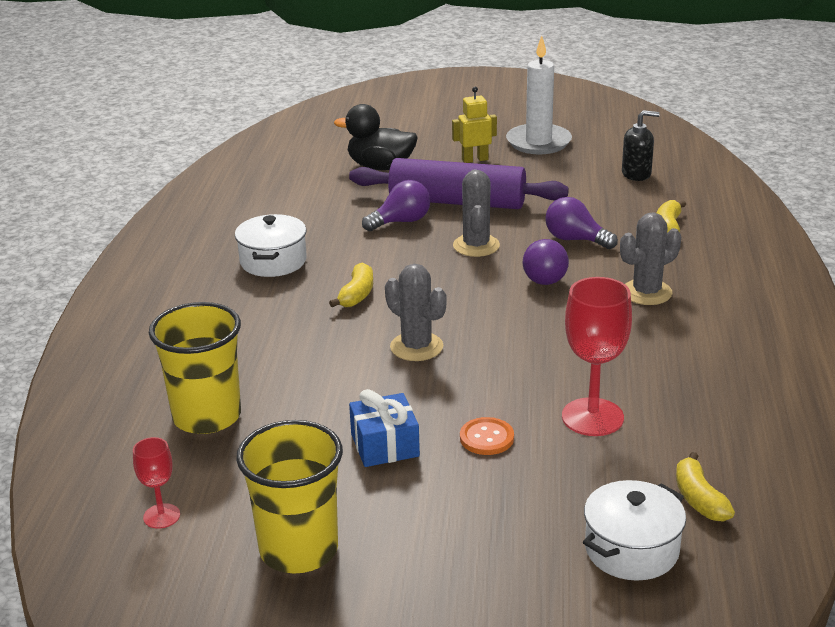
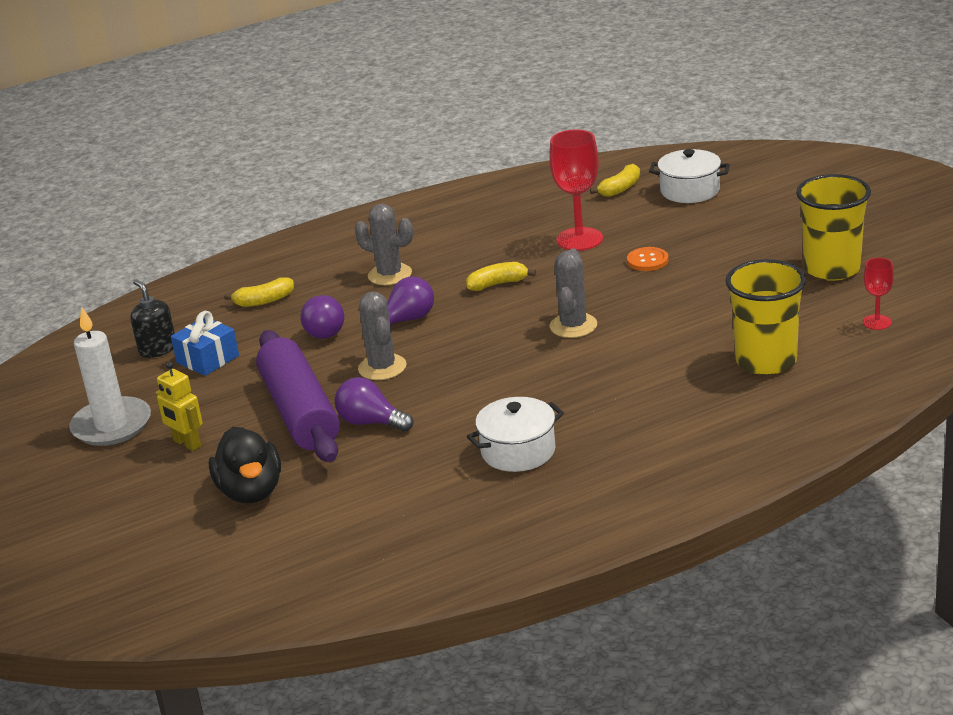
camera: 120 degrees left, 0 degrees up
yellow banana [329,263,373,307] -> yellow banana moved to [466,262,536,291]
blue gift [349,389,420,467] -> blue gift moved to [171,311,239,376]
grey cactus [453,169,500,257] -> grey cactus turned 75 degrees counterclockwise [358,292,407,380]

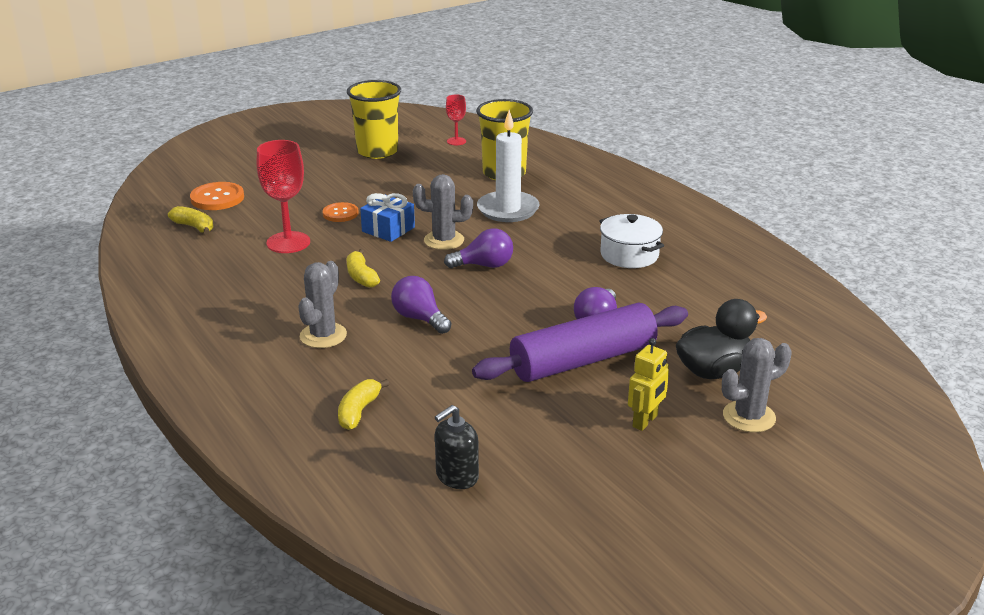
camera: 100 degrees left, 0 degrees up
white candle [69,307,151,446] -> white candle moved to [477,110,540,222]
blue gift [171,311,239,376] -> blue gift moved to [360,193,415,242]
yellow banana [224,277,294,307] -> yellow banana turned 135 degrees counterclockwise [338,379,389,430]
purple light bulb [301,295,344,339] -> purple light bulb moved to [444,228,513,268]
grey cactus [358,292,407,380] -> grey cactus moved to [722,338,792,432]
white pot [649,149,730,203] -> orange button [190,182,244,210]

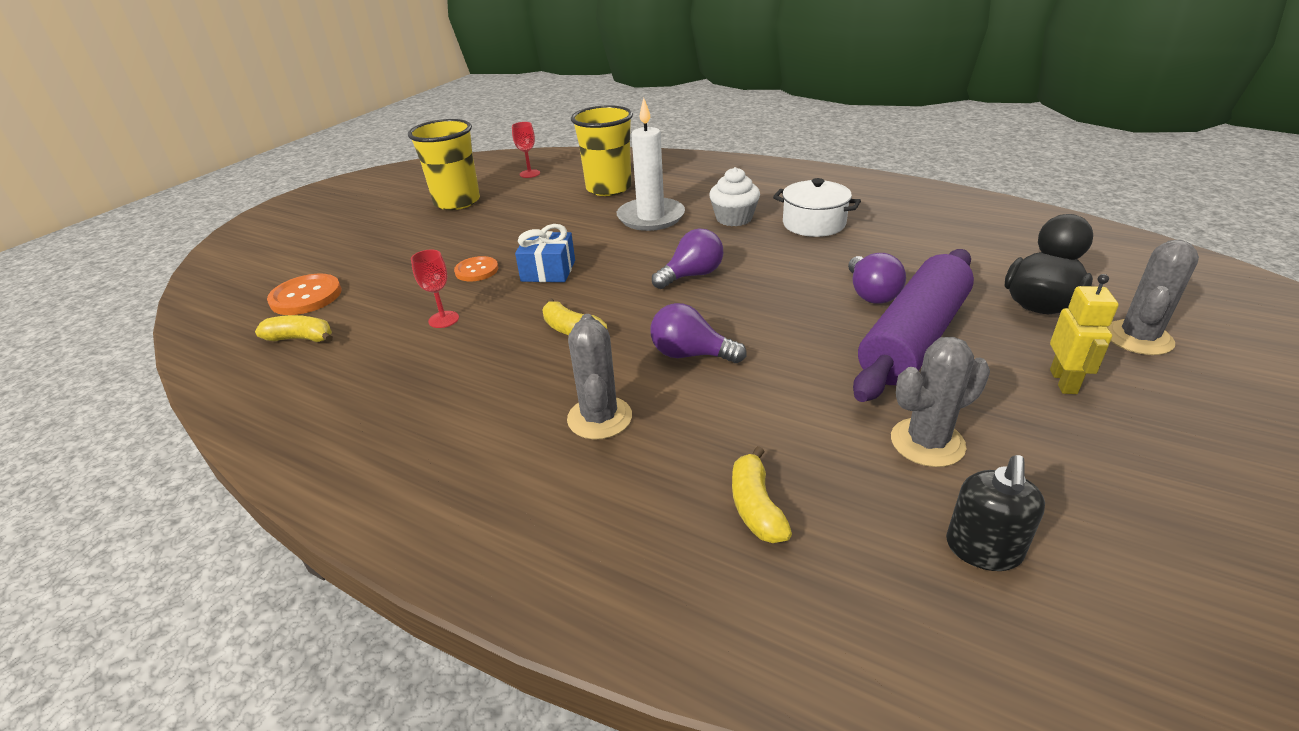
camera: 25 degrees left, 5 degrees up
red goblet [257,140,310,253] -> red goblet [411,250,459,328], size x0.54
grey cactus [413,174,473,250] -> grey cactus moved to [891,337,990,467]
none -> white cupcake [709,167,760,226]

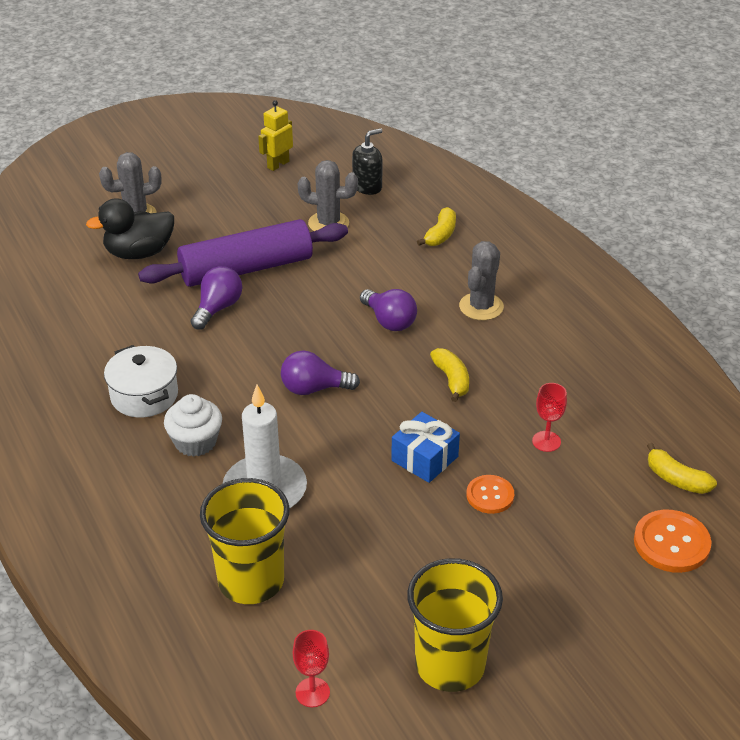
camera: 150 degrees left, 5 degrees up
yellow robot [1050,274,1119,394] -> yellow robot moved to [258,100,293,171]

